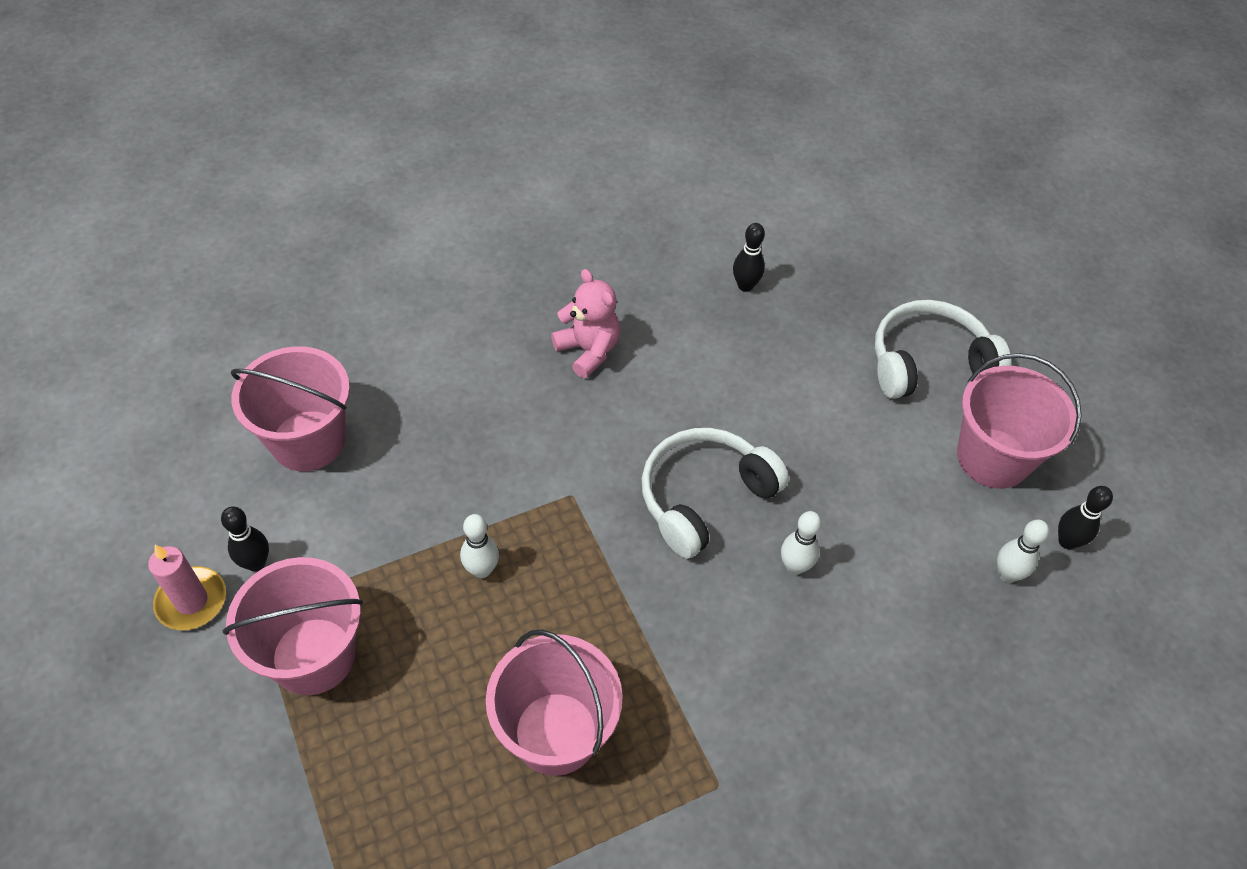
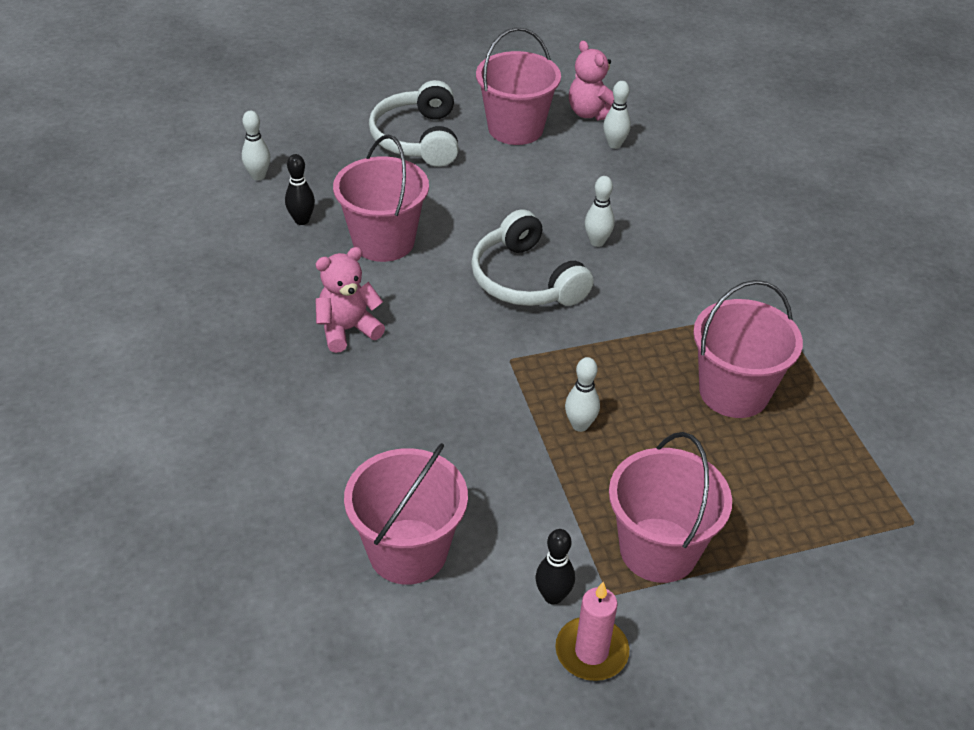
camera: 80 degrees left, 10 degrees down
black bowling pin [1058,486,1113,550] -> pink teddy bear [569,41,614,121]
none -> white bowling pin [242,111,270,180]
none -> pink bucket [333,135,429,262]

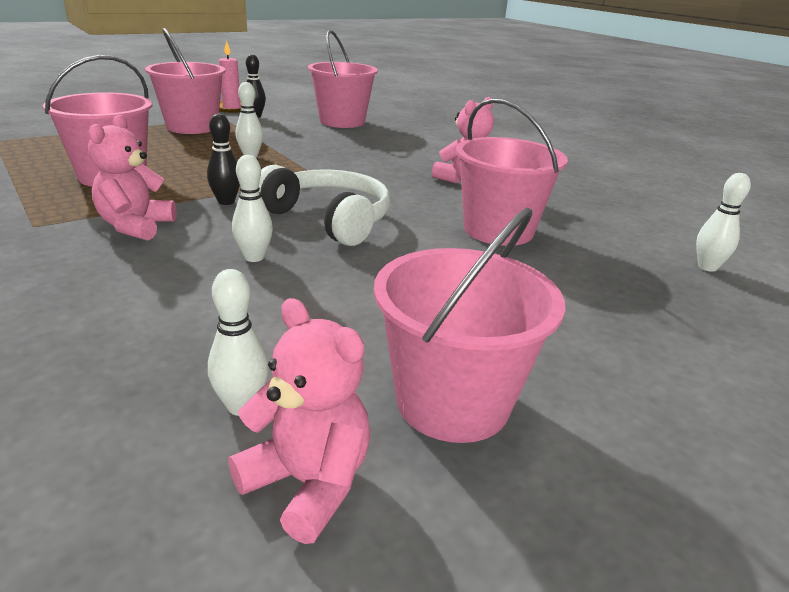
camera: 160 degrees right, 15 degrees down
black bowling pin [285,154,315,225] -> black bowling pin moved to [207,113,240,205]
white headphones [369,80,459,167] -> none
none -> pink teddy bear [88,115,176,241]

